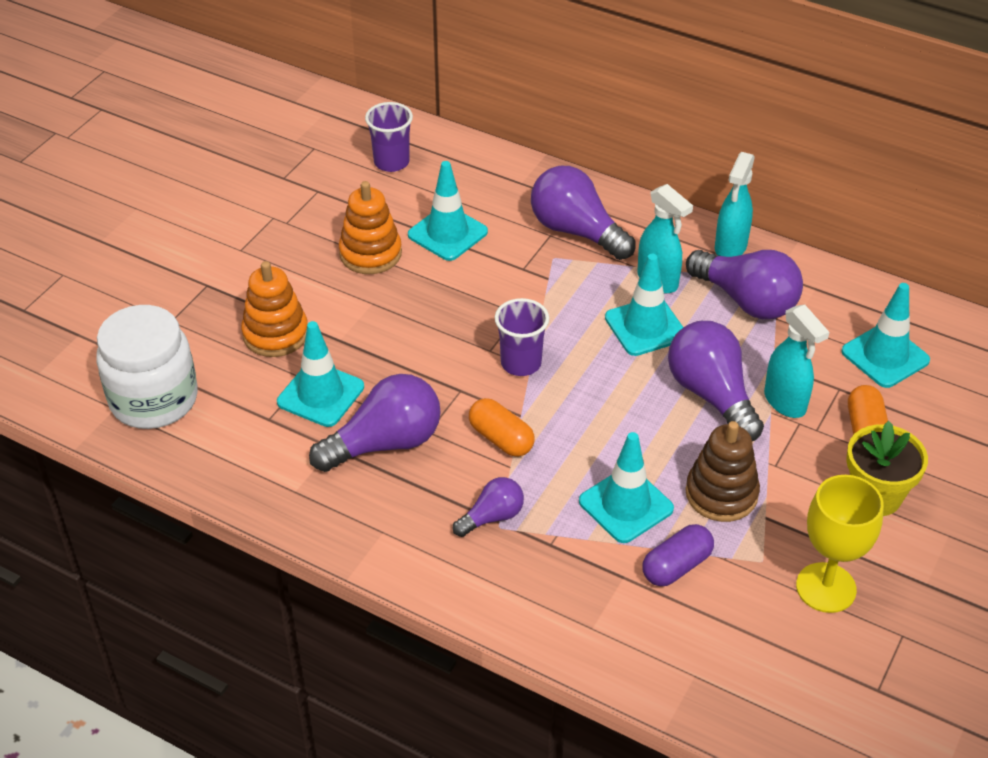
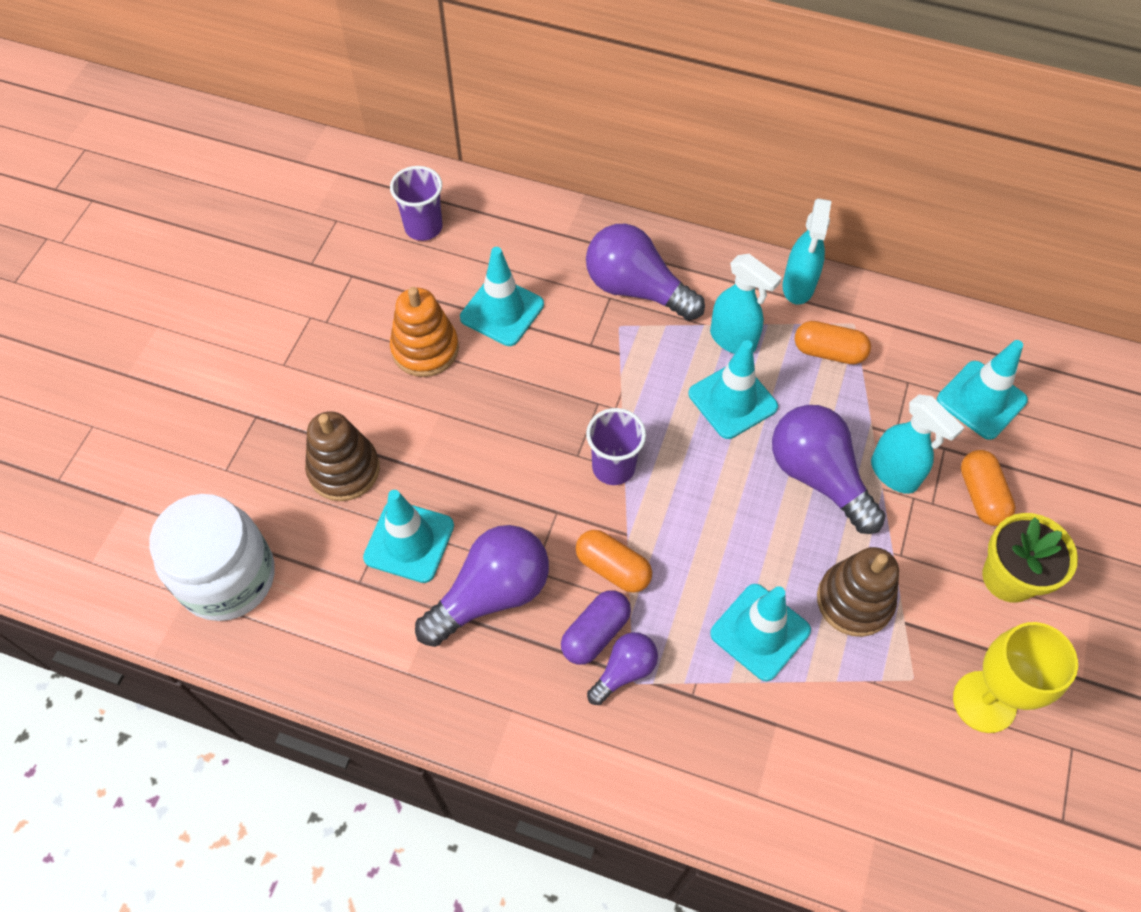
camera: 10 degrees left, 15 degrees up
orange stacking toy [241,261,308,357] -> brown stacking toy [305,411,380,501]
purple capsule [642,524,714,586] -> purple capsule moved to [561,590,631,665]
purple light bulb [686,250,803,319] -> orange capsule [795,321,871,364]

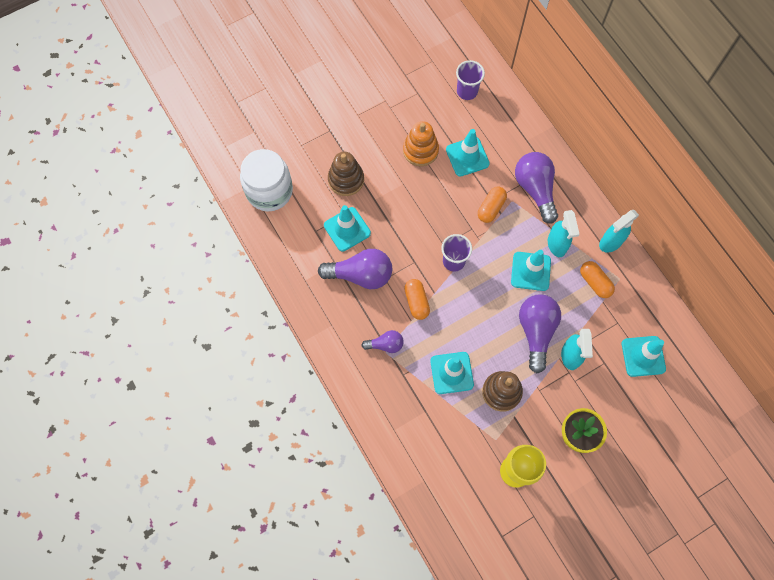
camera: 40 degrees right, 10 degrees up
purple capsule [561,590,631,665] -> none
orange capsule [961,450,1016,526] -> orange capsule moved to [478,186,507,223]

